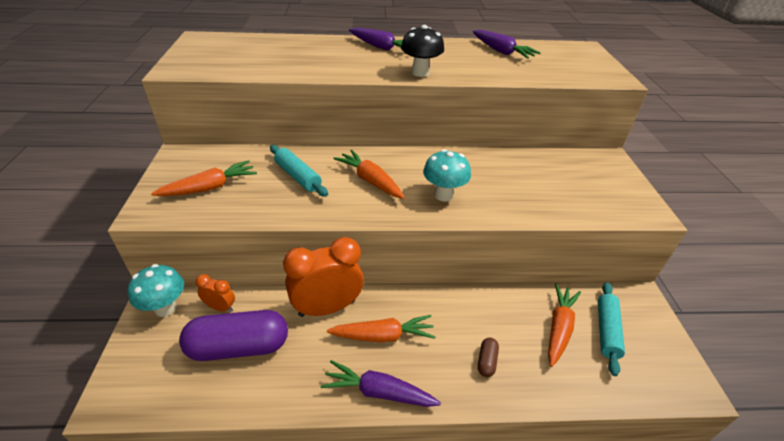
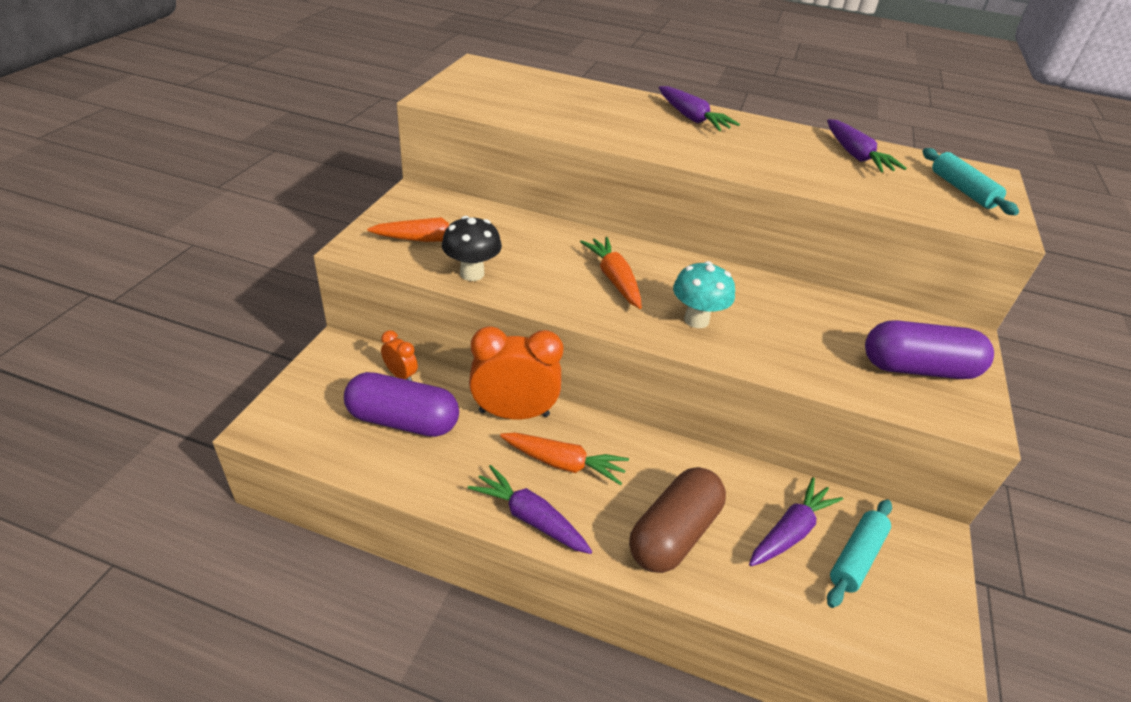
camera: 20 degrees right, 0 degrees up
turquoise mushroom [128,264,184,317] -> none
turquoise rolling pin [270,145,328,197] -> turquoise rolling pin moved to [923,148,1019,215]
black mushroom [401,25,444,77] -> black mushroom moved to [442,216,502,281]
brown capsule [478,338,499,377] -> brown capsule [629,467,726,573], size x2.40
orange carrot [548,283,581,367] -> purple carrot [749,477,843,566]
none -> purple capsule [865,320,994,379]

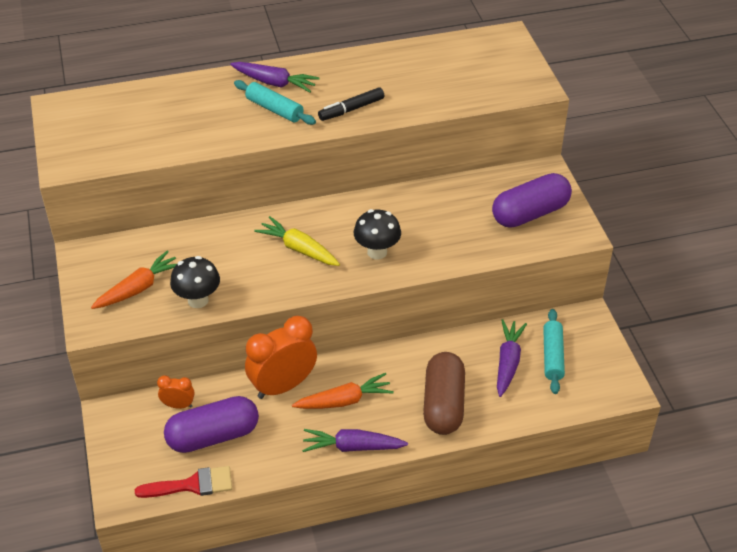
camera: 30 degrees left, 5 degrees up
orange carrot [580,237,642,309] -> yellow carrot [254,216,340,266]
turquoise mushroom [673,261,735,328] -> black mushroom [354,209,401,260]
purple carrot [827,119,907,172] -> none
turquoise rolling pin [923,148,1019,215] -> turquoise rolling pin moved to [234,80,316,125]
none -> red brush [135,466,232,498]
none -> black marker [318,87,384,121]

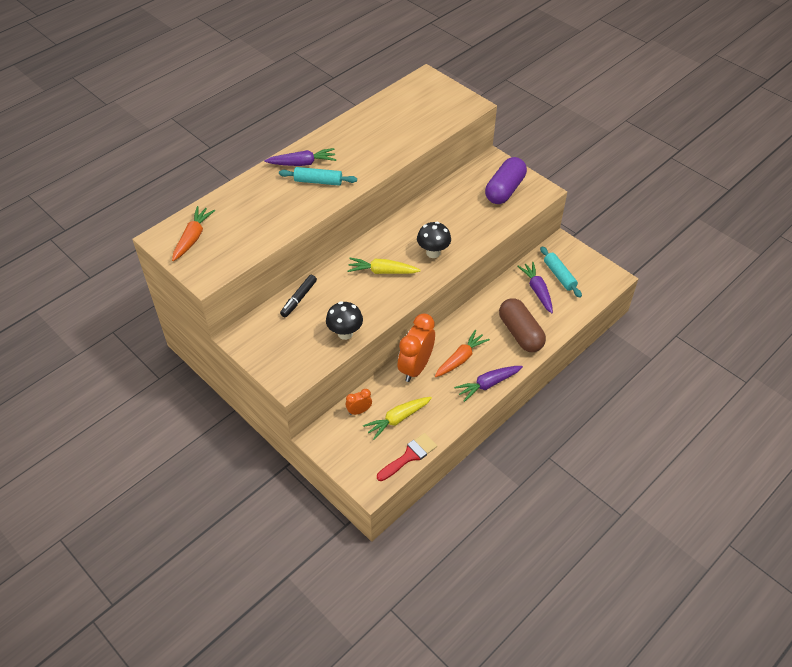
camera: 30 degrees left, 5 degrees up
orange carrot [91,250,177,309] -> orange carrot moved to [172,206,215,261]
purple capsule [164,396,259,453] -> yellow carrot [363,397,432,440]
black marker [318,87,384,121] -> black marker moved to [280,275,317,317]

